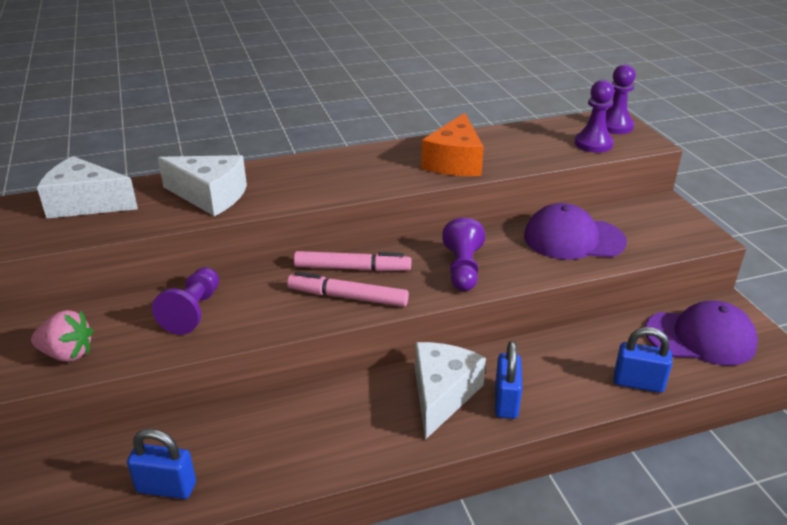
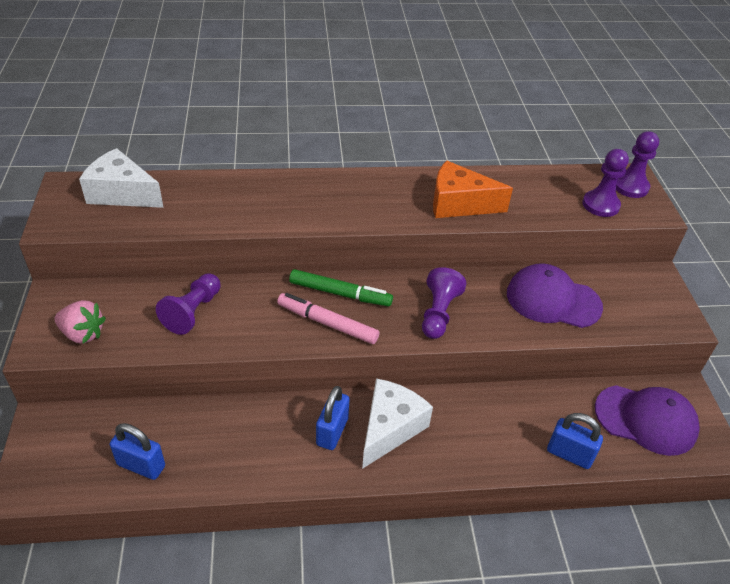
camera: 10 degrees right, 10 degrees up
white cheese [158,155,247,216] -> none
pink marker [294,251,411,271] -> green marker [289,269,393,307]
orange cheese [421,113,484,176] -> orange cheese turned 75 degrees clockwise [433,161,513,218]
blue padlock [495,341,522,419] -> blue padlock moved to [316,386,350,450]

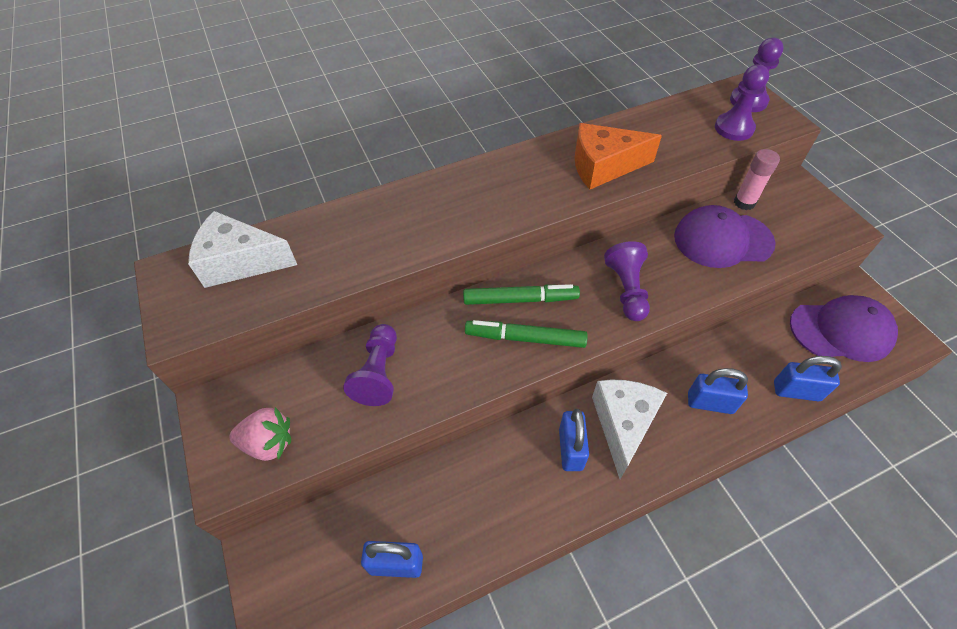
camera: 15 degrees left, 10 degrees up
pink marker [277,293,379,344] -> green marker [465,320,588,348]
none -> blue padlock [688,368,748,414]
none -> pink glue stick [734,149,780,210]

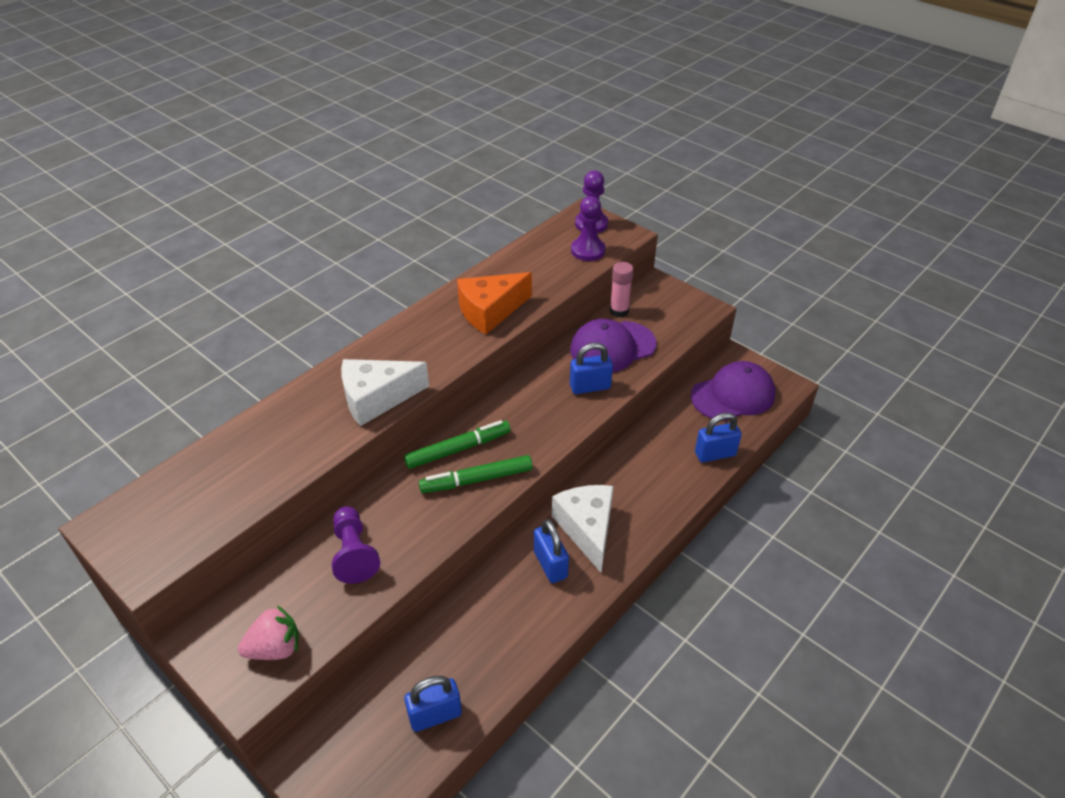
camera: 25 degrees left, 10 degrees down
white cheese [188,211,297,288] -> white cheese moved to [341,359,429,426]
purple pawn [604,241,650,321] -> none
blue padlock [688,368,748,414] -> blue padlock moved to [570,343,613,394]

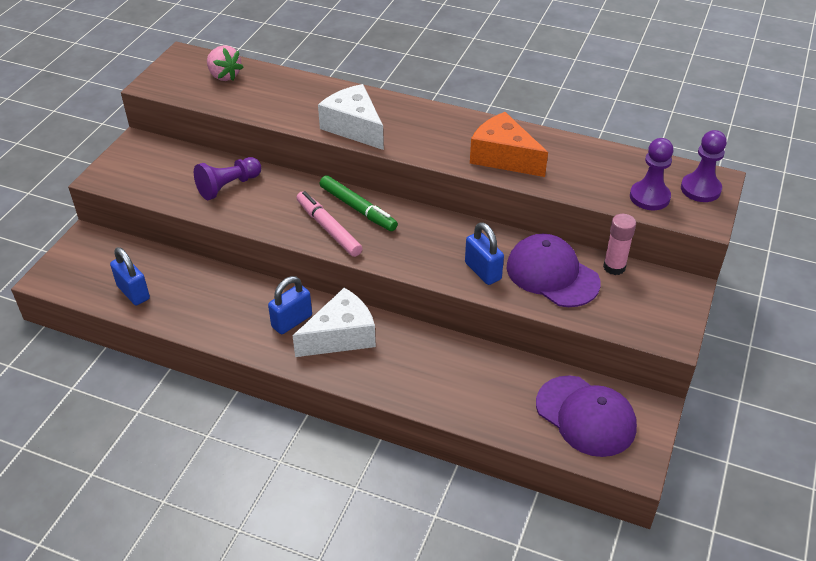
camera: 70 degrees right, 0 degrees up
pink strawberry [238,605,299,660] -> pink strawberry moved to [207,45,243,81]
green marker [419,455,533,493] -> pink marker [297,191,363,257]
blue padlock [695,413,742,462] -> none

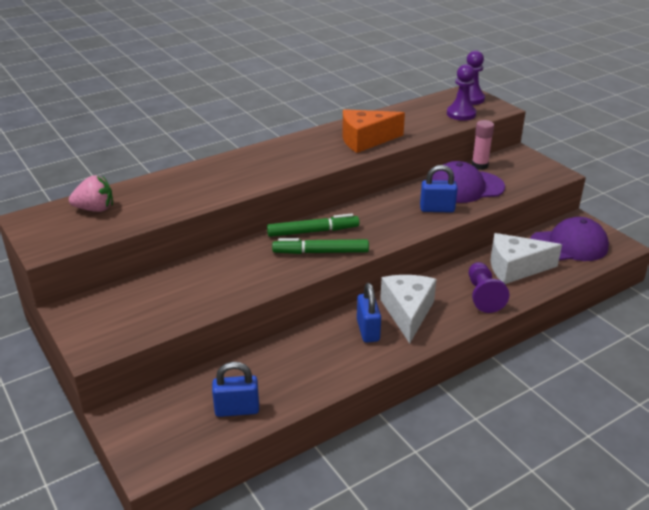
camera: 55 degrees left, 10 degrees down
purple pawn [194,157,261,200] -> purple pawn moved to [469,262,509,313]
pink marker [297,191,363,257] -> green marker [272,238,369,254]
white cheese [318,84,384,150] -> white cheese moved to [490,233,562,284]

